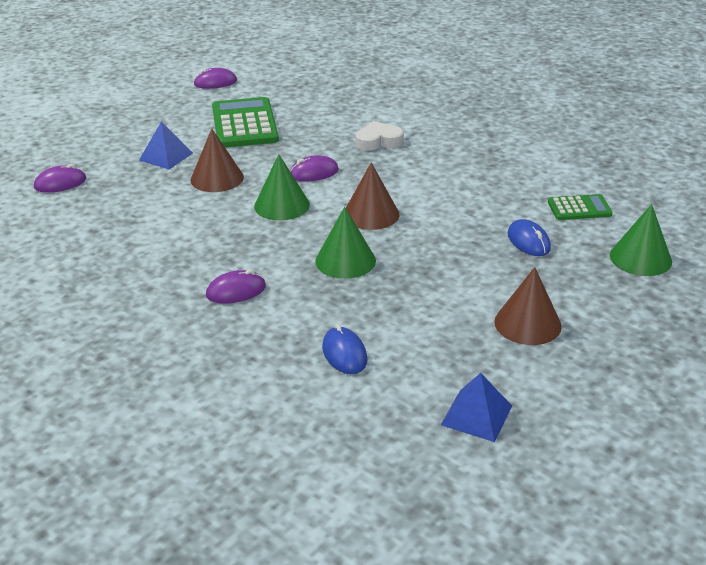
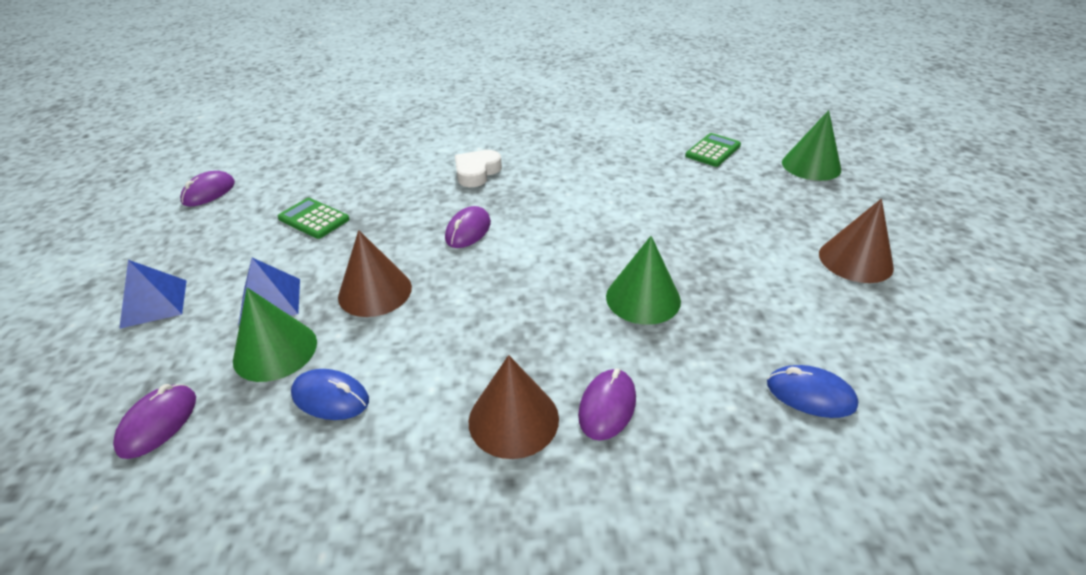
camera: 45 degrees left, 5 degrees up
green calculator [212,97,279,148] -> green calculator [278,198,350,239], size x0.54
green cone [254,154,310,220] -> green cone moved to [233,288,317,382]
brown cone [346,162,399,230] -> brown cone moved to [469,355,559,459]
blue pyramid [441,373,512,442] -> blue pyramid moved to [119,260,187,329]
blue mouse [507,219,551,256] -> blue mouse moved to [291,369,369,420]

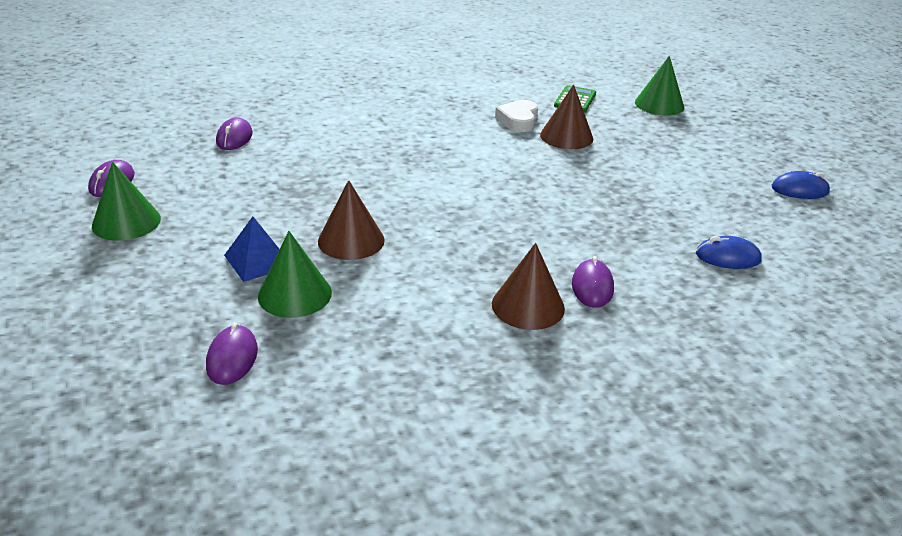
camera: 20 degrees left, 5 degrees down
blue pyramid [119,260,187,329] -> none
green calculator [278,198,350,239] -> none
blue mouse [291,369,369,420] -> blue mouse moved to [772,171,830,199]
purple mouse [445,206,491,248] -> purple mouse moved to [216,118,253,150]
white heart [455,150,502,187] -> white heart moved to [495,100,538,132]
green cone [606,236,681,325] -> green cone moved to [92,162,161,241]
brown cone [819,199,894,283] -> brown cone moved to [540,85,593,149]

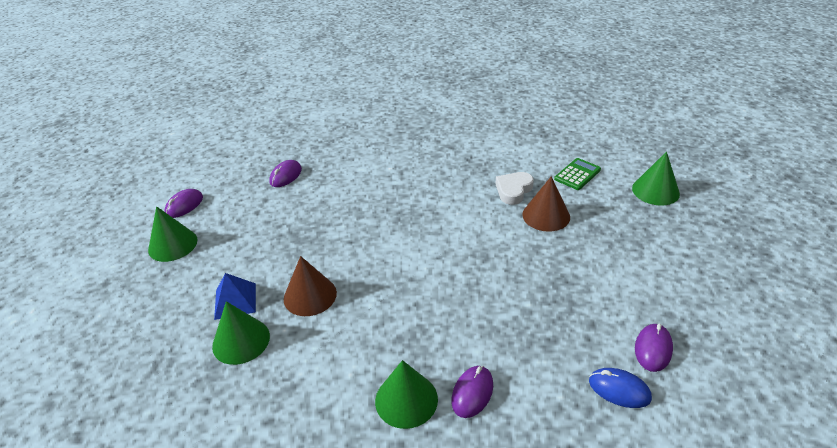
camera: 25 degrees right, 5 degrees up
purple mouse [206,322,258,385] -> purple mouse moved to [635,323,673,372]
brown cone [492,243,565,330] -> green cone [375,360,438,429]
blue mouse [772,171,830,199] -> none

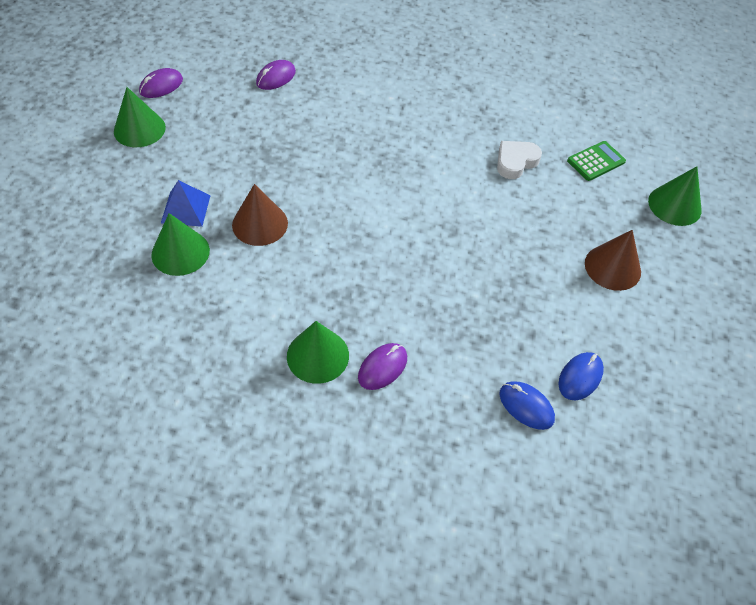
camera: 10 degrees right, 15 degrees up
brown cone [522,176,570,232] -> brown cone moved to [585,230,641,291]
purple mouse [635,323,673,372] -> blue mouse [559,352,604,400]

